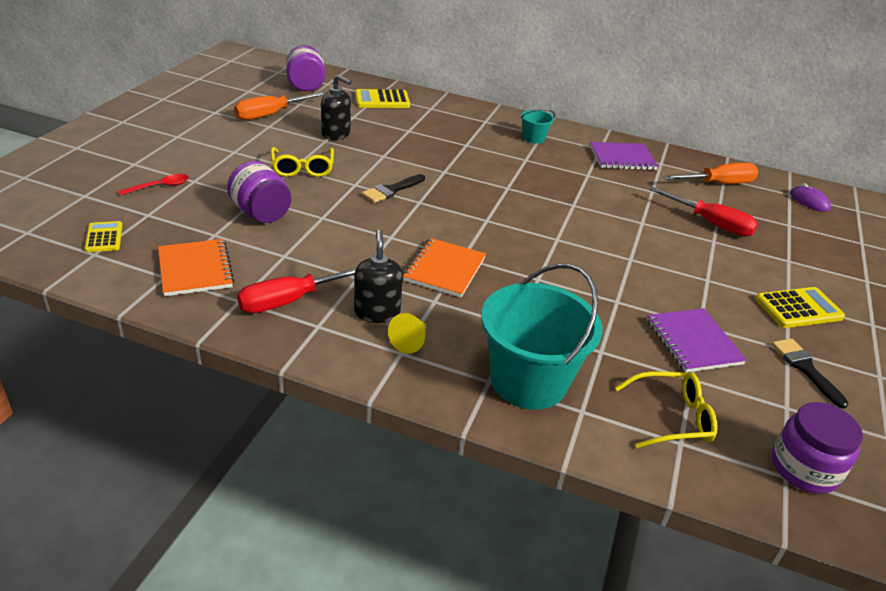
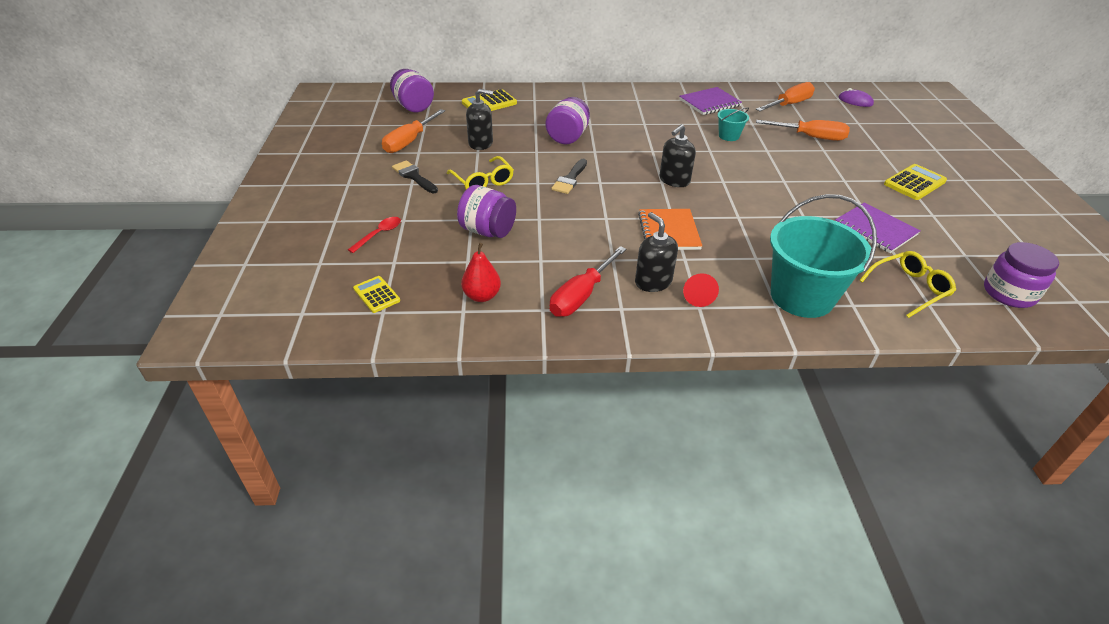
camera: 20 degrees left, 5 degrees up
orange notebook [158,239,234,296] -> red pear [461,243,501,302]
yellow cone [388,313,426,354] -> red cone [683,273,719,307]
turquoise bucket [521,109,555,144] -> turquoise bucket moved to [717,107,749,141]
red screwdriver [649,187,758,237] -> orange screwdriver [756,120,850,141]
black brush [772,338,849,409] -> black brush moved to [392,160,438,193]
none -> purple jar [545,97,590,144]
none -> black soap dispenser [660,124,696,187]

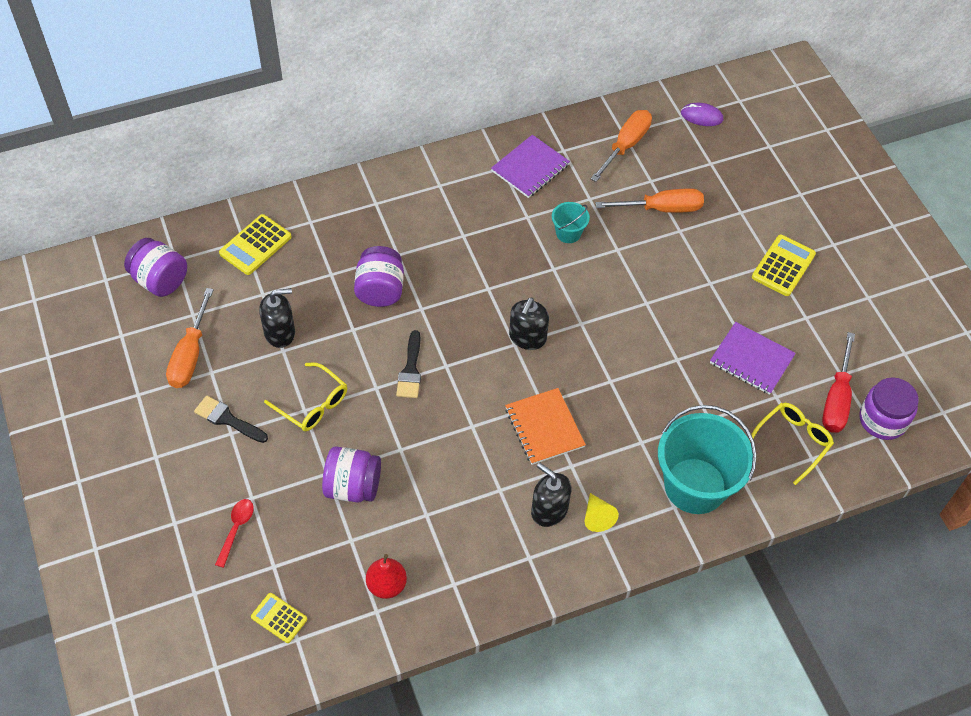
camera: 20 degrees left, 15 degrees up
red screwdriver [550,246,626,317] -> red screwdriver moved to [822,332,855,433]
red cone [683,273,719,307] -> yellow cone [585,493,619,532]

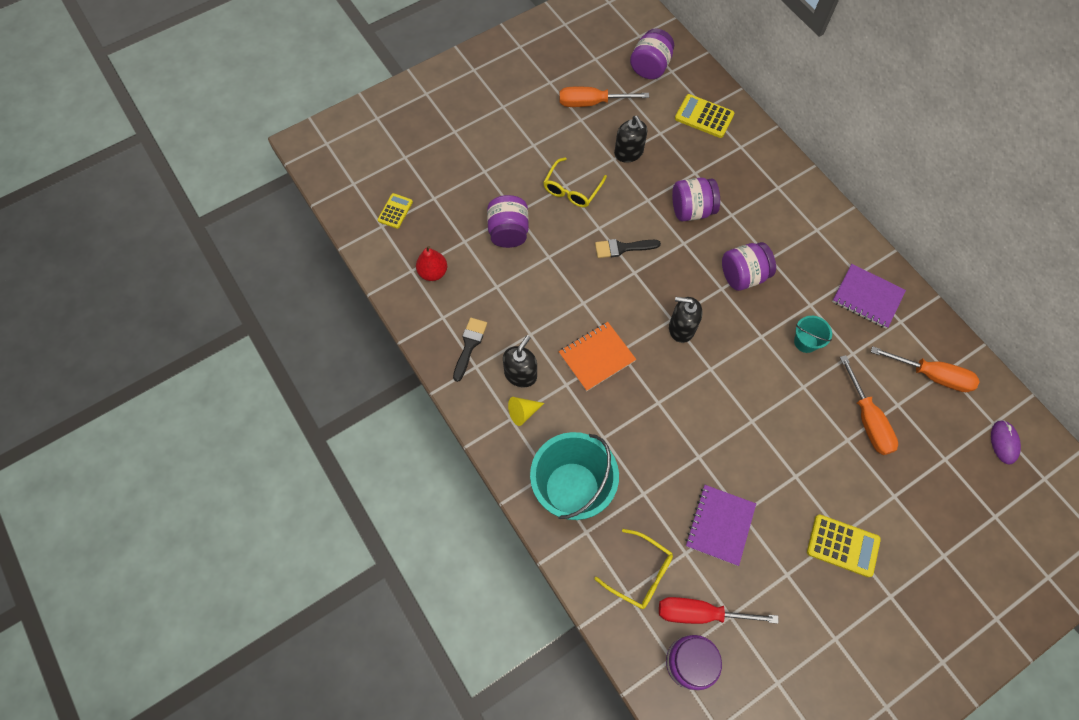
camera: 80 degrees right, 10 degrees up
black brush [194,396,268,443] -> black brush moved to [453,318,487,382]
red spoon [215,499,254,568] -> none
none -> purple jar [722,242,776,291]

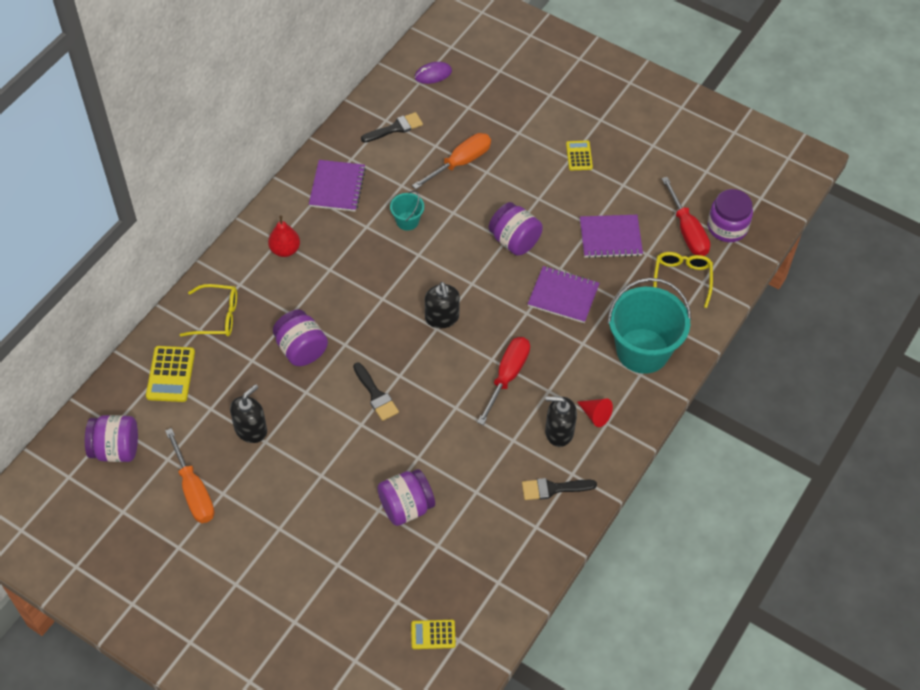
camera: 115 degrees left, 10 degrees down
red pear [416,246,447,281] -> red pear moved to [268,215,300,257]
yellow cone [508,397,544,426] -> red cone [577,399,613,427]
yellow glasses [543,157,607,207] -> yellow glasses moved to [180,284,237,337]
orange notebook [559,322,636,391] -> red screwdriver [477,337,530,425]
purple jar [722,242,776,291] -> purple jar moved to [489,202,543,256]
yellow calculator [807,514,881,577] -> yellow calculator [566,141,593,170], size x0.64
orange screwdriver [871,346,979,392] -> black brush [361,112,423,143]
none -> purple notebook [528,266,600,323]

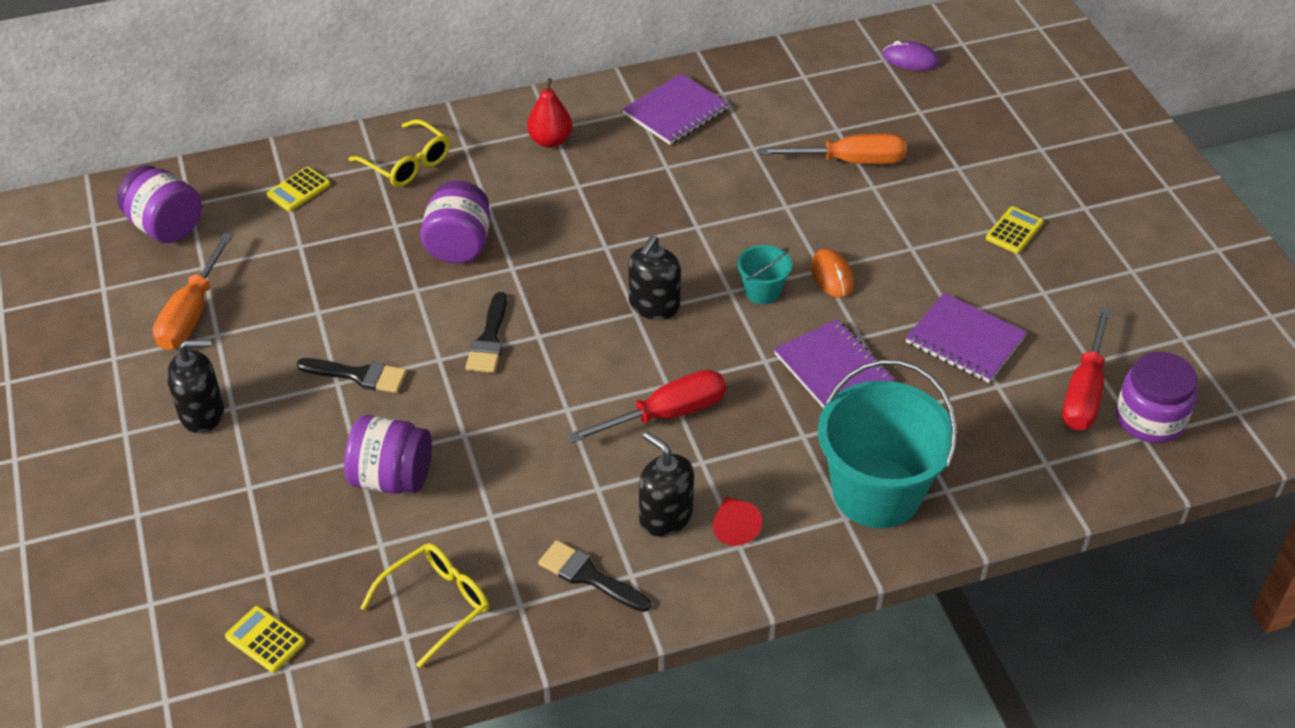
camera: 40 degrees right, 10 degrees down
yellow calculator [146,346,195,402] -> yellow calculator [267,167,331,212], size x0.64
black soap dispenser [230,384,267,443] -> black soap dispenser moved to [167,339,224,433]
black brush [361,112,423,143] -> black brush moved to [297,358,407,393]
turquoise bucket [390,191,424,230] -> turquoise bucket moved to [737,245,792,304]
purple jar [489,202,543,256] -> orange mouse [811,249,854,298]
yellow glasses [653,252,713,308] -> yellow glasses moved to [360,543,489,668]

